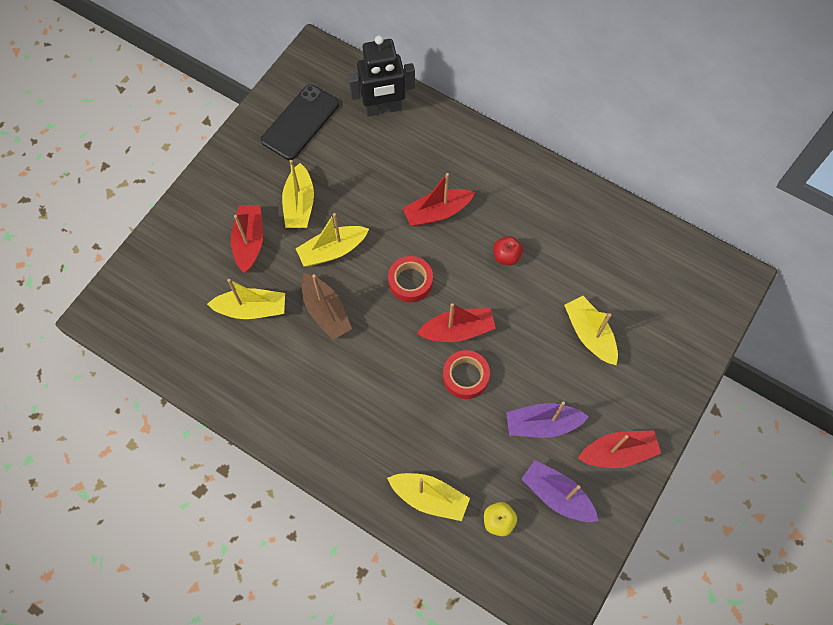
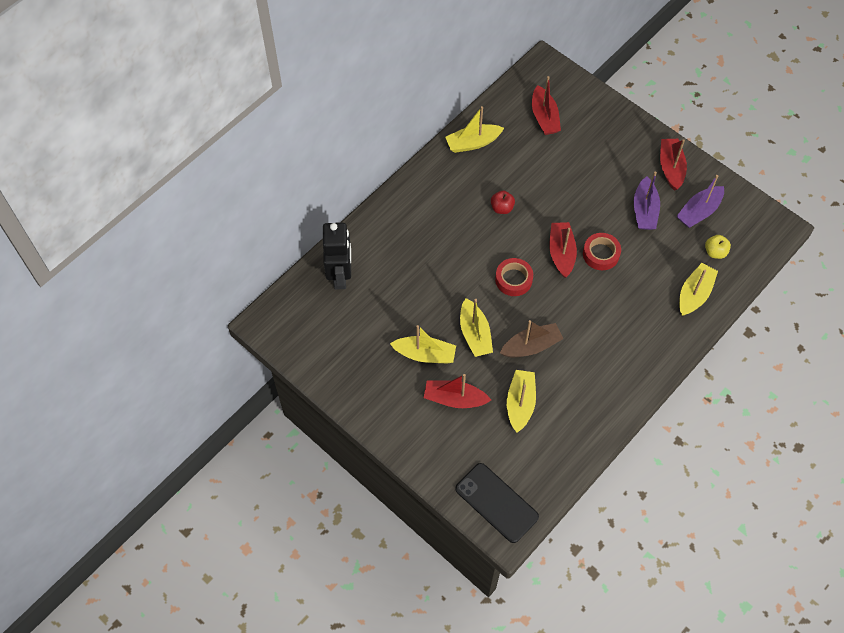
camera: 80 degrees left, 5 degrees down
black phone [261,85,339,160] -> black phone moved to [455,463,539,543]
red boat [403,173,475,227] -> red boat moved to [532,76,561,135]
yellow boat [564,296,618,365] -> yellow boat moved to [445,106,504,153]

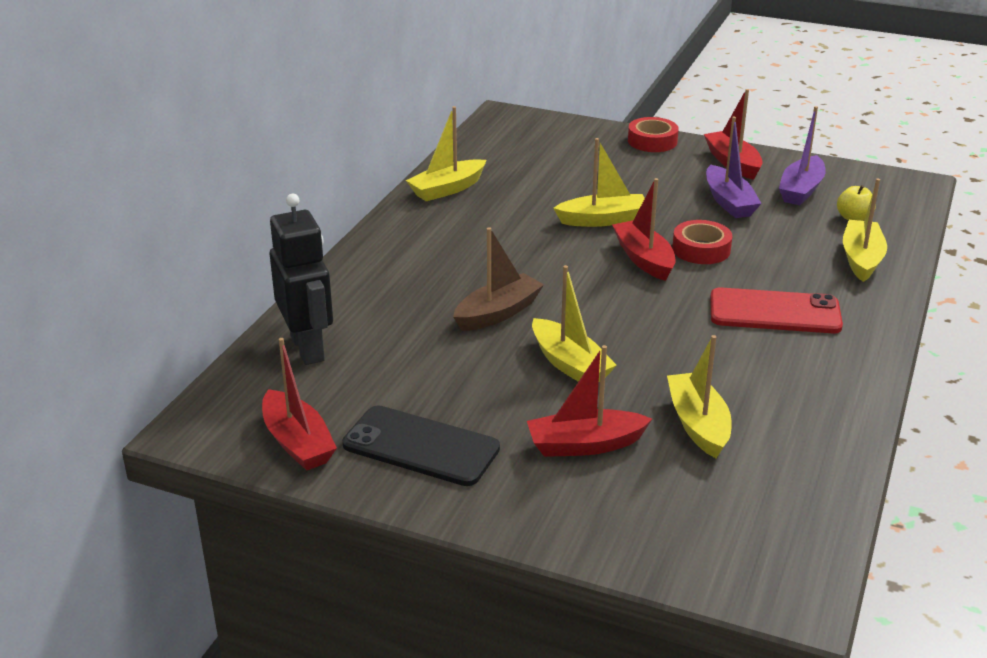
camera: 20 degrees left, 30 degrees down
yellow boat [390,325,456,363] -> yellow boat moved to [553,138,645,227]
black phone [455,463,539,543] -> black phone moved to [342,405,500,486]
red apple [491,191,515,214] -> none
red tape [495,258,533,296] -> red tape moved to [628,117,679,152]
brown boat [500,320,564,357] -> brown boat moved to [453,227,544,331]
red boat [532,76,561,135] -> red boat moved to [262,338,337,471]
none -> red phone [710,287,843,333]

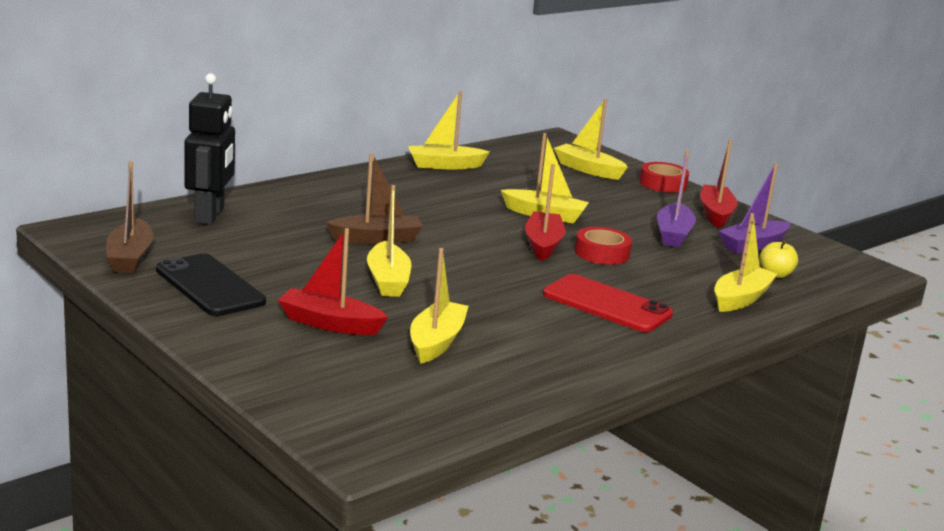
camera: 25 degrees right, 10 degrees down
red boat [262,338,337,471] -> brown boat [106,161,154,273]
none -> yellow boat [554,99,628,180]

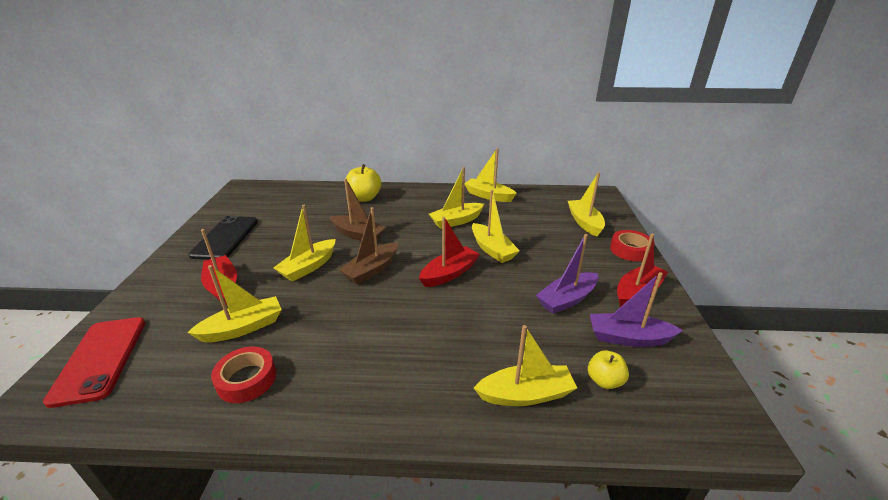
camera: 45 degrees right, 10 degrees up
brown boat [106,161,154,273] -> brown boat moved to [339,207,398,285]
black robot [184,73,235,225] -> none
red phone [543,274,673,332] -> red phone moved to [43,317,145,408]
red tape [575,227,632,265] -> red tape moved to [211,347,276,403]
none -> yellow apple [346,164,381,202]
none -> yellow boat [429,167,484,229]

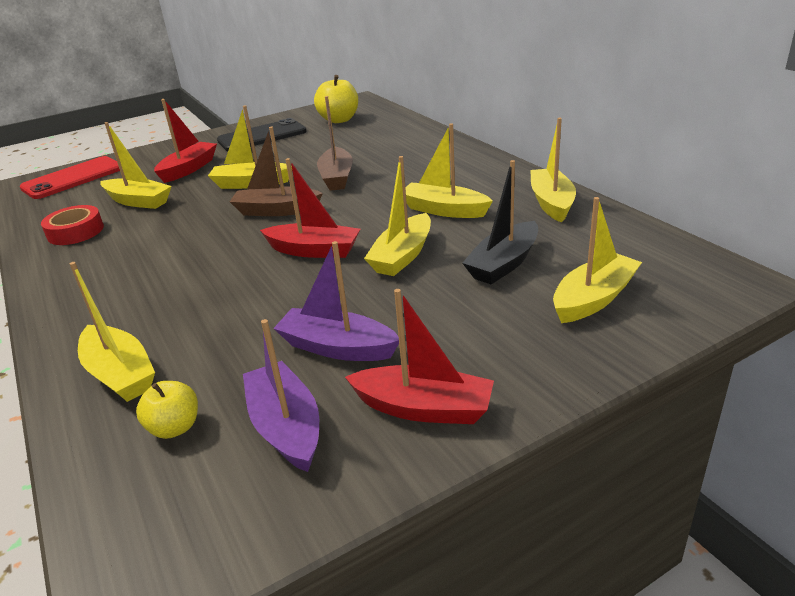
camera: 60 degrees right, 0 degrees up
yellow apple [346,164,381,202] -> yellow apple moved to [314,75,358,123]
red tape [610,230,655,262] -> none
none -> black boat [462,160,538,284]

